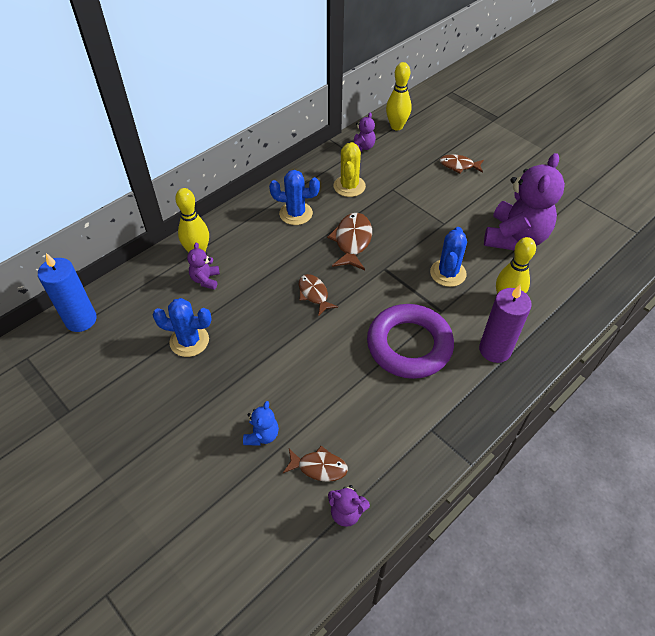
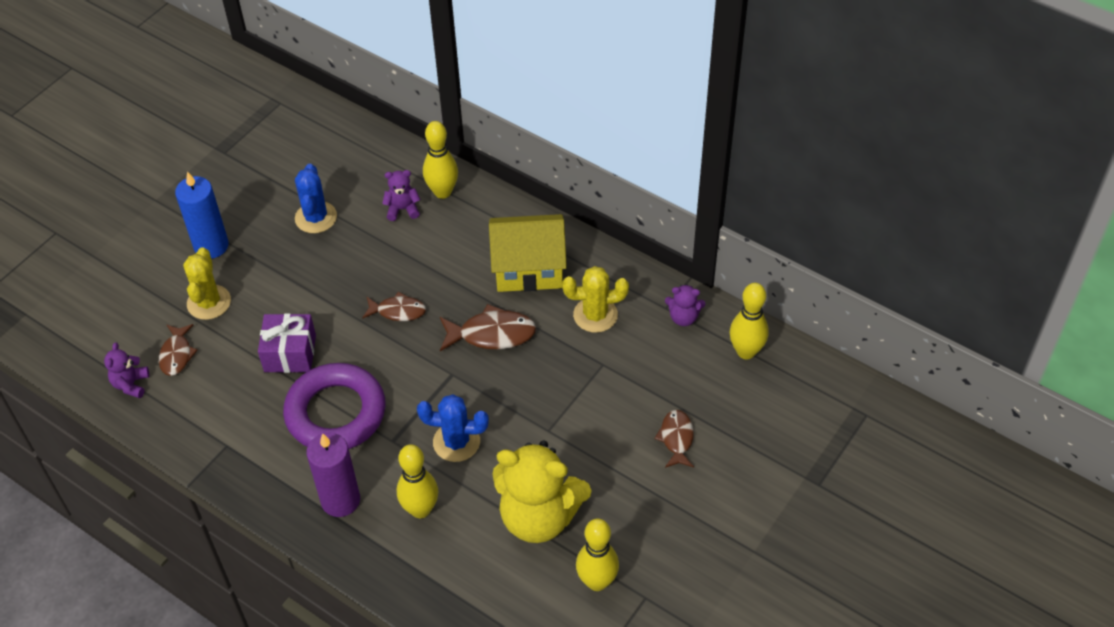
camera: 80 degrees right, 0 degrees up
blue candle [38,253,97,332] -> blue candle moved to [175,171,229,259]
blue teddy bear [243,401,279,446] -> yellow cactus [183,247,231,320]
blue cactus [269,170,320,225] -> yellow house [489,214,567,292]
brown fish [299,274,338,316] -> brown fish turned 45 degrees clockwise [362,292,426,321]
purple teddy bear [484,153,565,250] -> yellow teddy bear [492,440,591,543]
none -> purple gift [258,313,316,373]
none -> yellow bowling pin [576,519,619,591]

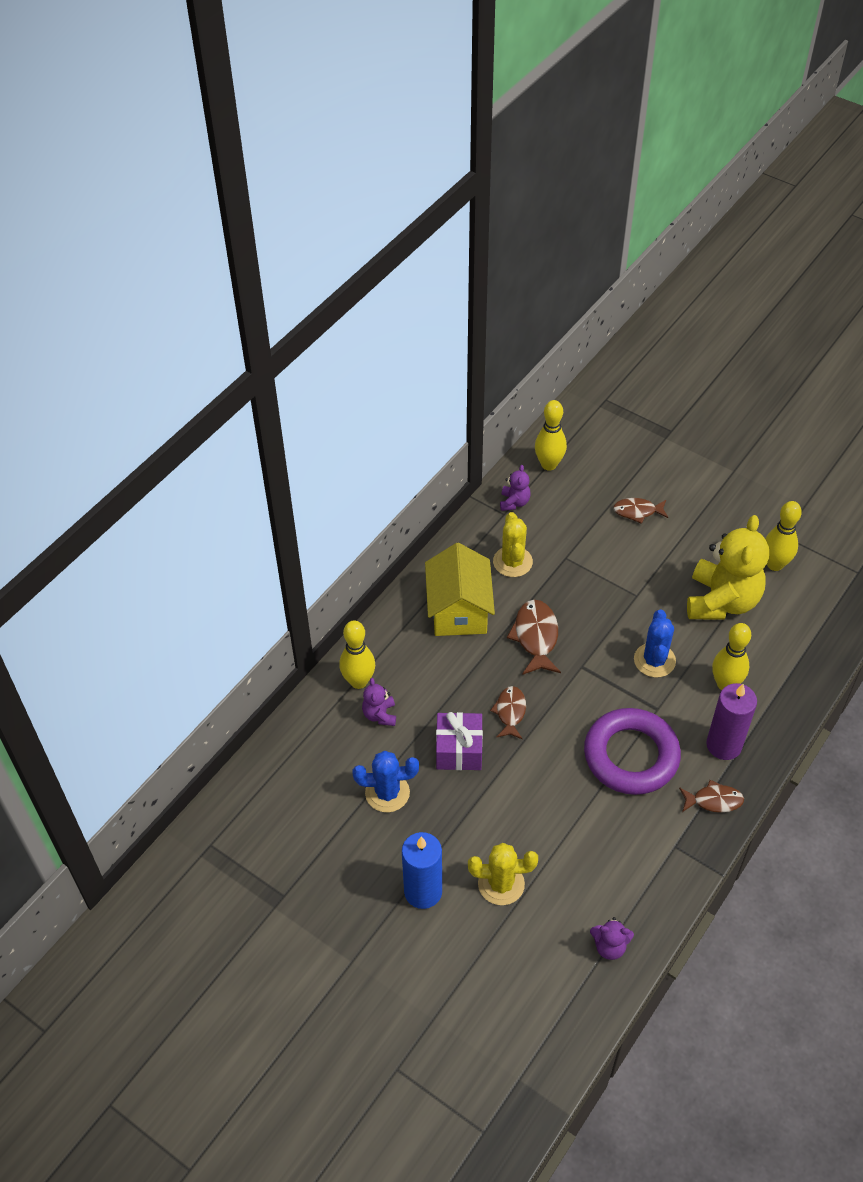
camera: 90 degrees left, 0 degrees up
brown fish [159,324,198,376] -> brown fish moved to [679,780,744,813]
purple gift [258,313,316,373] -> purple gift moved to [436,712,483,770]

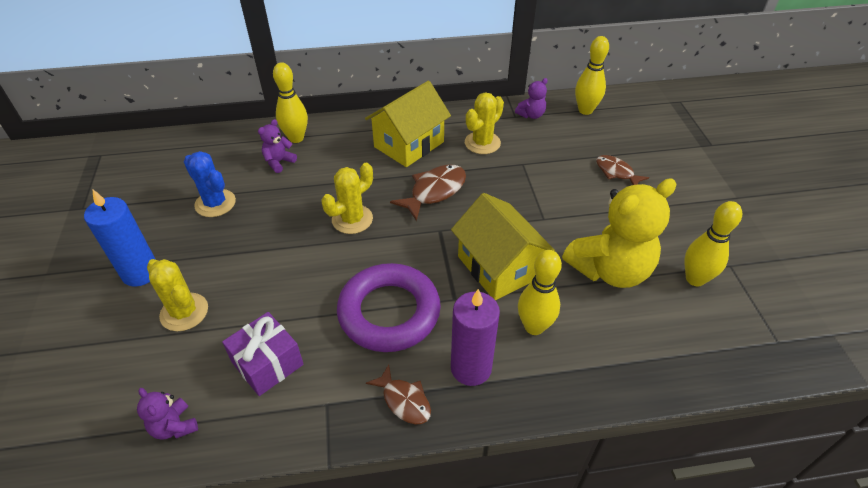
camera: 45 degrees right, 5 degrees down
purple gift [436,712,483,770] -> purple gift moved to [222,312,304,396]
brown fish [490,686,526,740] -> yellow cactus [322,163,373,234]
blue cactus [634,609,676,677] -> yellow house [451,193,555,300]

